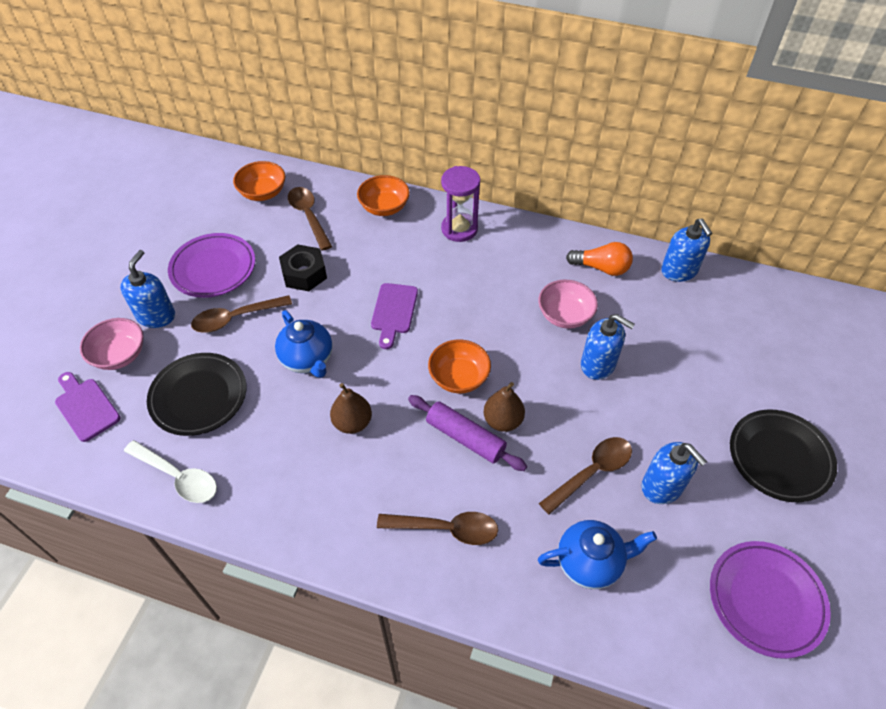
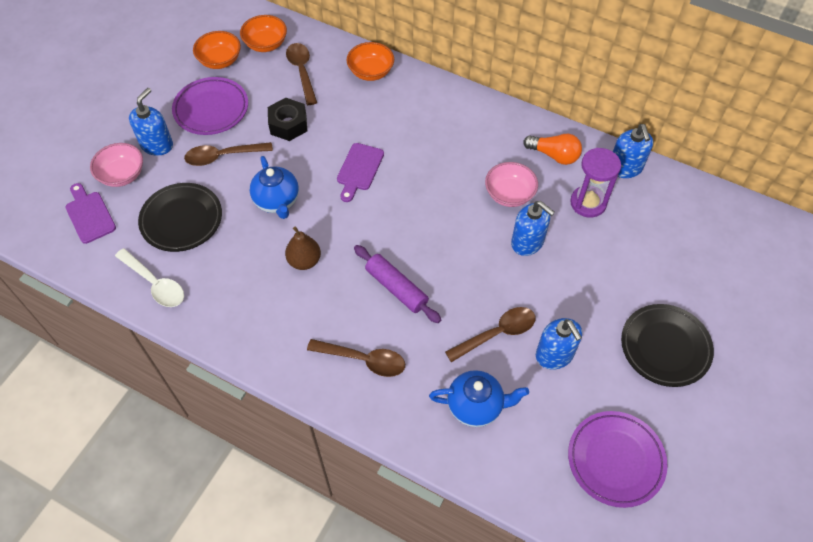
camera: 10 degrees right, 5 degrees up
orange bowl [428,339,491,393] -> orange bowl moved to [193,31,241,69]
purple hourglass [441,166,480,242] -> purple hourglass moved to [570,148,621,217]
brown pear [484,382,525,432] -> none

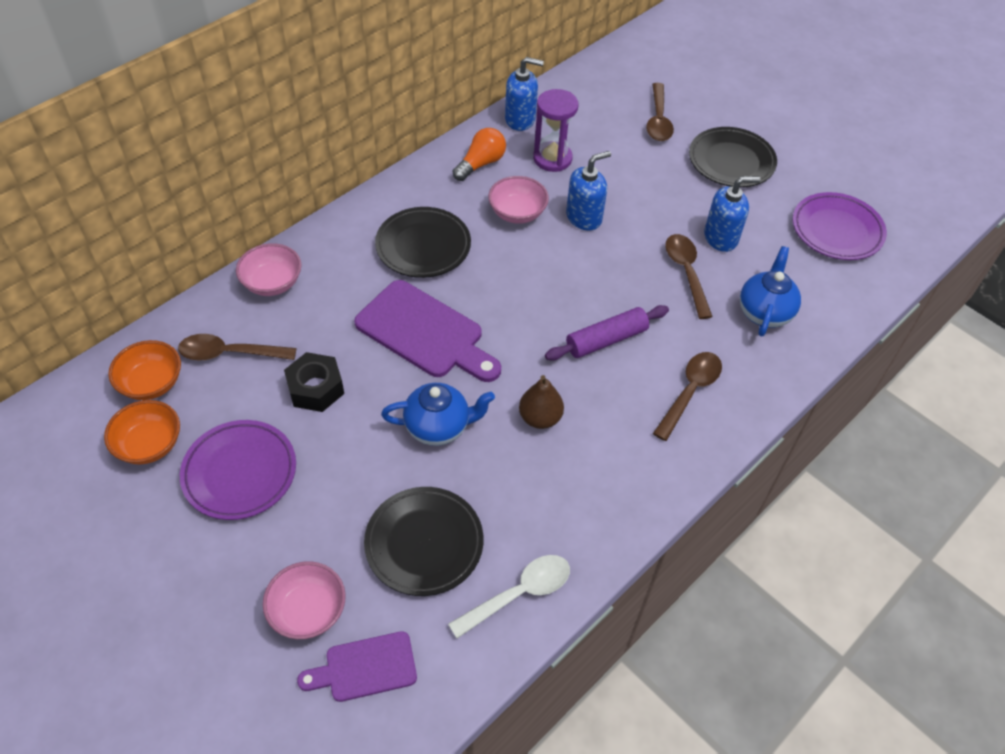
camera: 75 degrees left, 5 degrees down
blue soap dispenser [129,88,173,156] -> none
brown spoon [184,142,273,166] -> brown spoon moved to [646,83,674,141]
purple cutting board [337,143,384,202] -> purple cutting board [354,280,501,382], size x1.70
orange bowl [347,42,394,81] -> pink bowl [236,243,302,296]
none -> black plate [375,207,471,278]

